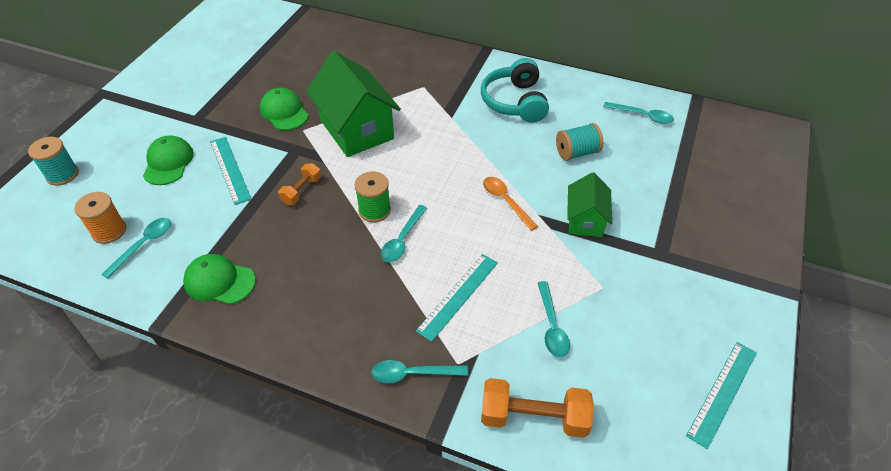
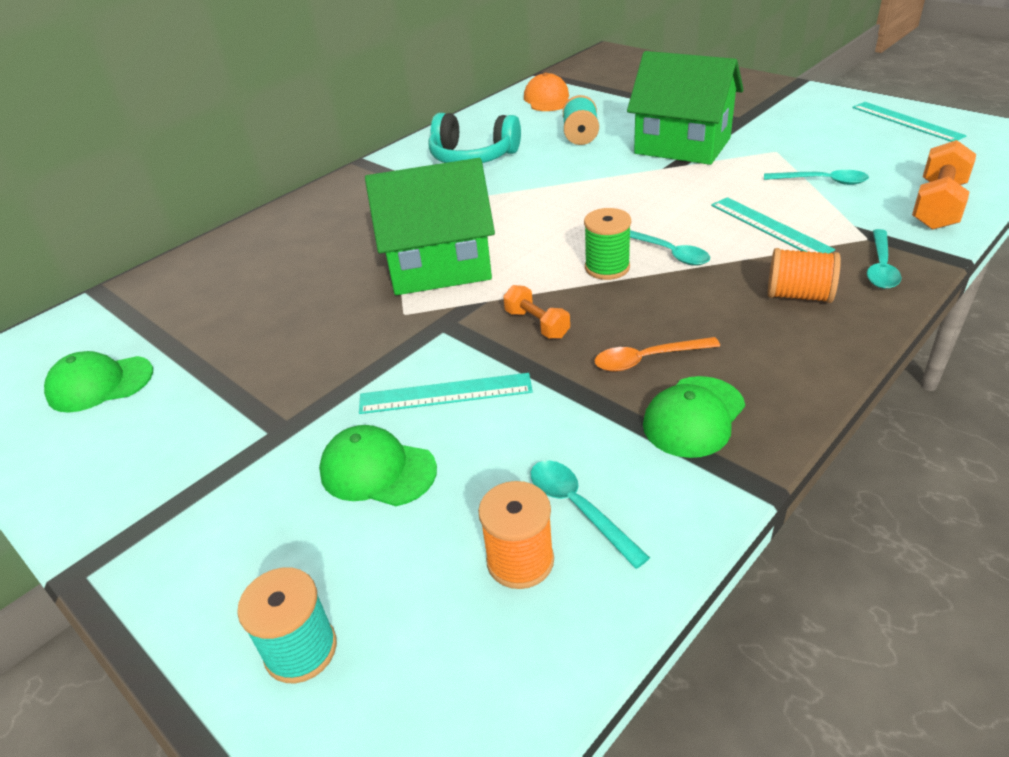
camera: 65 degrees left, 10 degrees down
green cap [260,88,308,130] -> green cap moved to [44,351,153,413]
orange spoon [483,177,538,231] -> orange spoon moved to [595,337,720,371]
green house [567,172,612,237] -> green house [627,51,744,165], size x1.77
turquoise spoon [603,102,674,124] -> orange cap [524,73,569,111]
none -> orange spool [768,248,841,303]

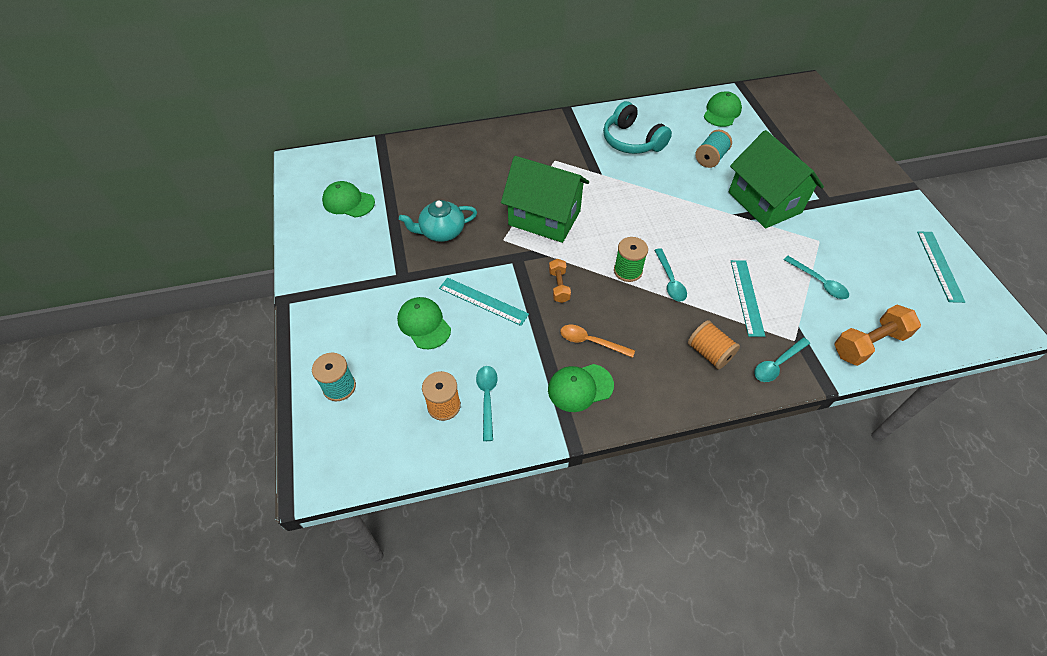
camera: 30 degrees right, 15 degrees up
orange cap [524,73,569,111] -> green cap [704,91,742,127]
none -> turquoise teapot [399,200,477,242]

